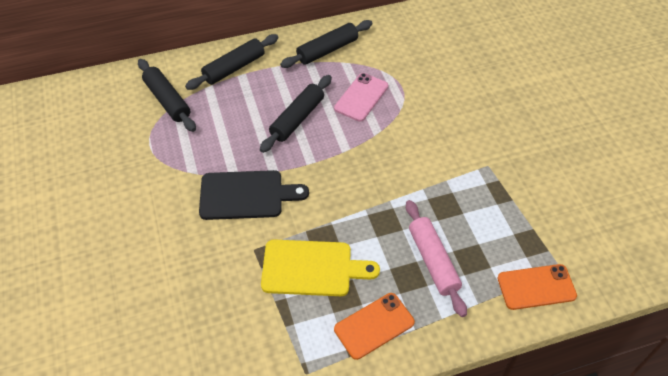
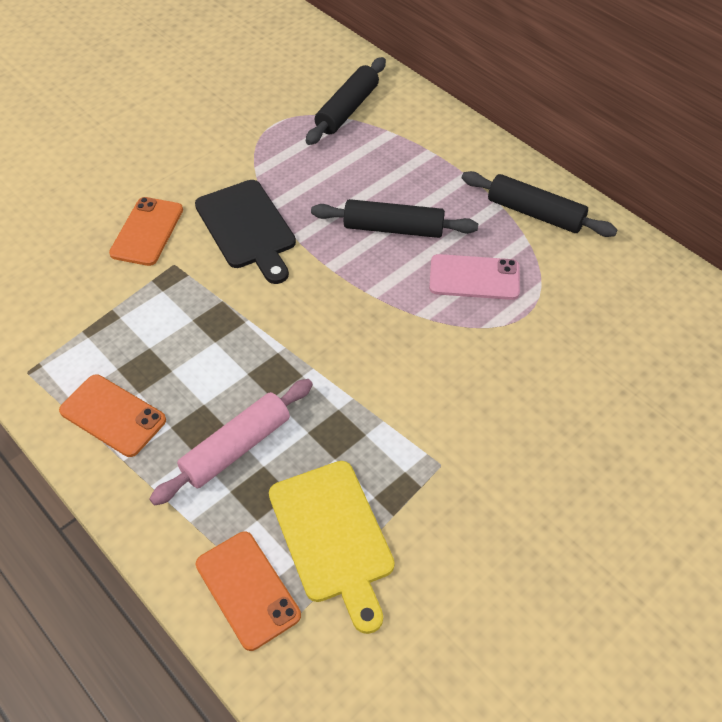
camera: 65 degrees right, 0 degrees up
black rolling pin [185,34,279,90] -> none
yellow cutting board [261,240,380,296] -> yellow cutting board moved to [269,461,395,634]
none -> orange phone [109,197,183,266]

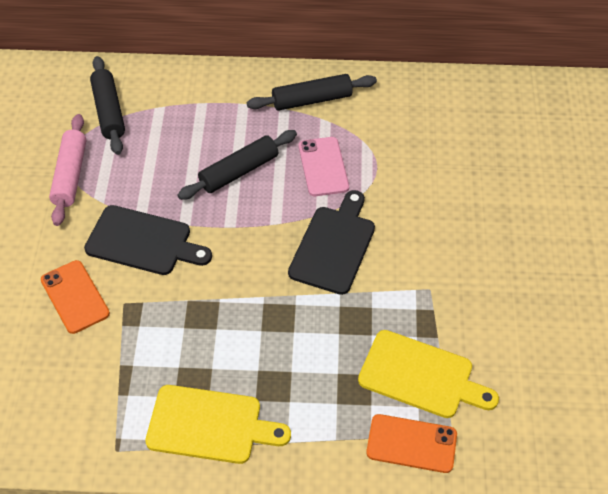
camera: 45 degrees left, 0 degrees up
orange phone [59,374,166,457] -> yellow cutting board [145,385,291,464]
pink rolling pin [149,379,313,506] -> pink rolling pin moved to [49,114,86,226]
pink phone [429,254,520,300] -> pink phone turned 60 degrees counterclockwise [299,137,349,196]
none -> black cutting board [288,190,375,295]

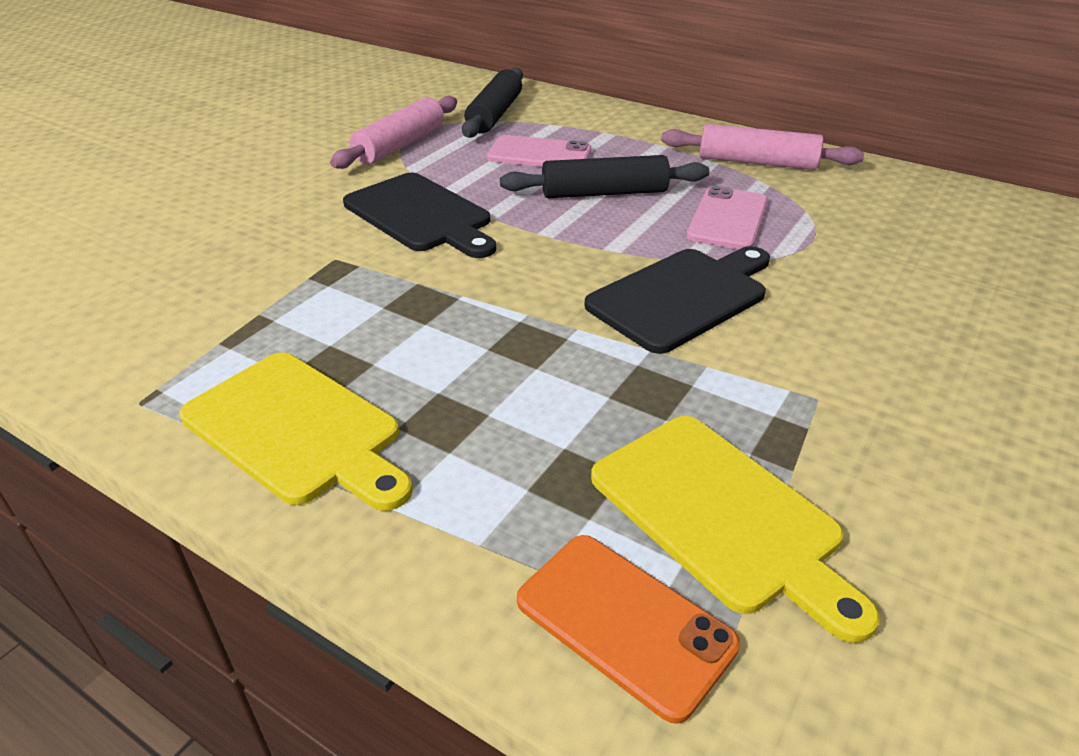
camera: 30 degrees right, 15 degrees down
orange phone [41,260,110,334] -> none
black rolling pin [247,74,377,111] -> pink rolling pin [661,124,864,170]
none -> pink phone [487,135,592,167]

